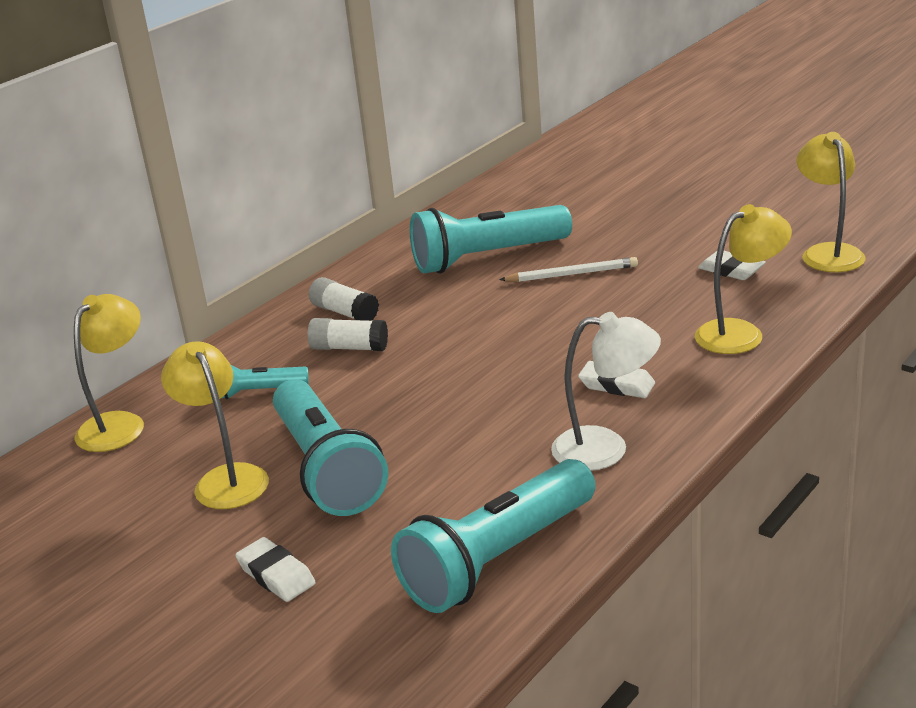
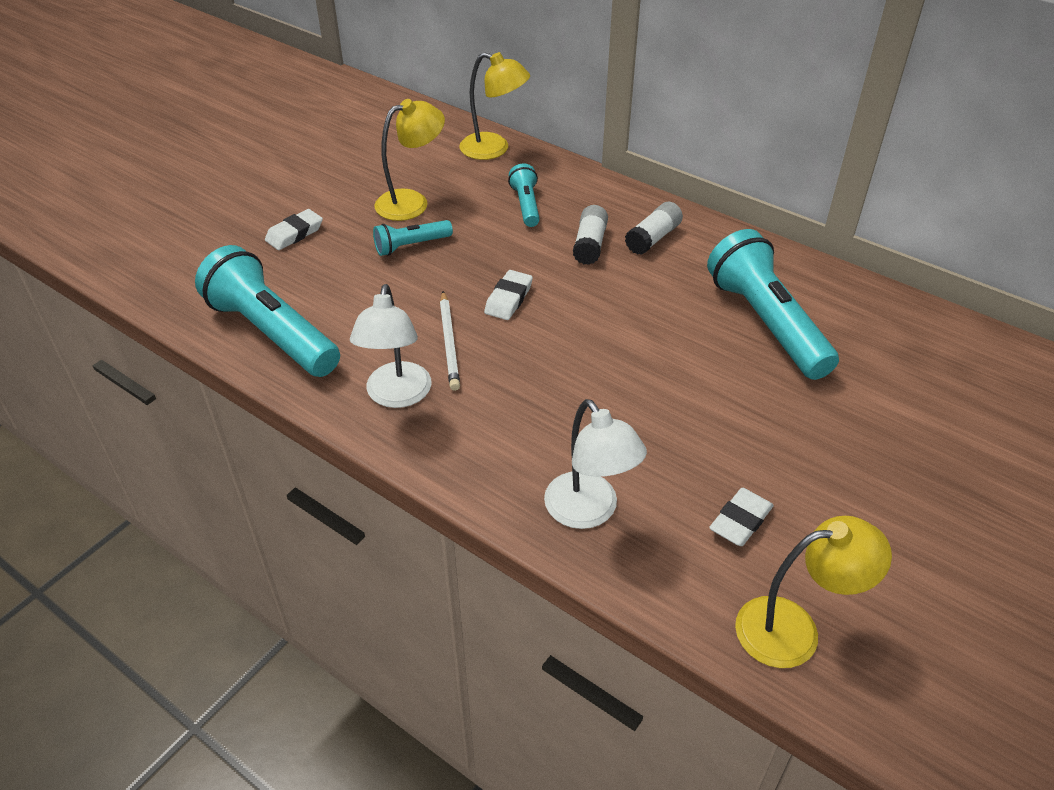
camera: 85 degrees right, 15 degrees up
turquoise flashlight [273,379,388,516] -> turquoise flashlight [373,220,453,256], size x0.50
white pencil [499,257,638,282] -> white pencil moved to [440,291,460,391]
white eraser [578,361,655,398] -> white eraser moved to [484,270,533,320]
yellow lamp [695,204,792,354] -> white lamp [544,399,647,529]

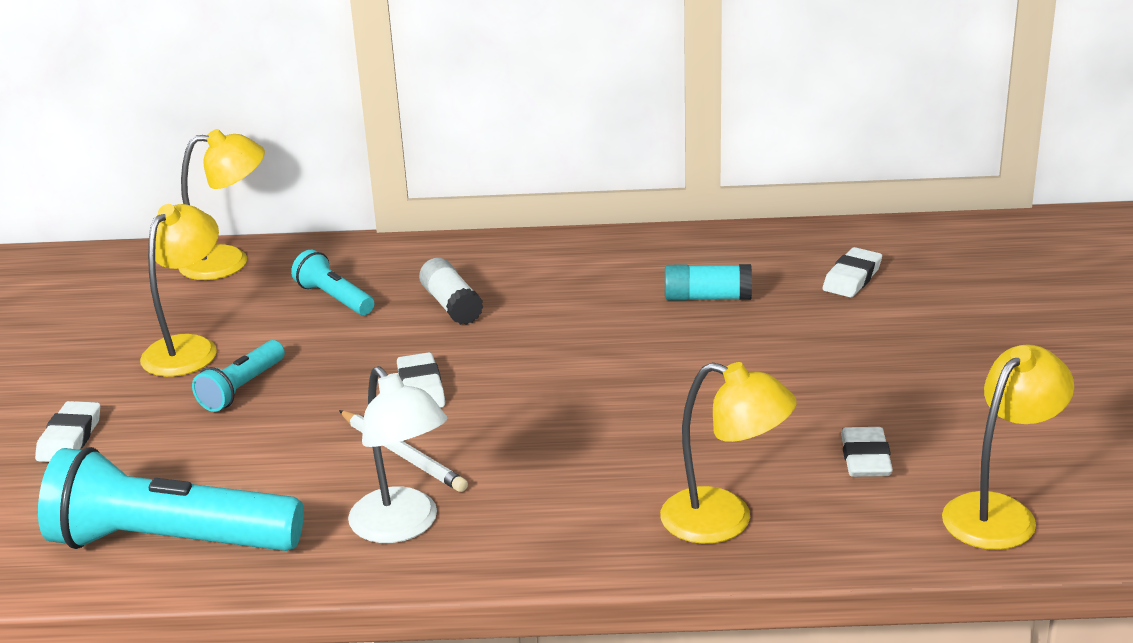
camera: 35 degrees left, 15 degrees down
white lamp [544,399,647,529] -> yellow lamp [660,362,797,544]
white glue stick [625,202,683,255] -> none
turquoise flashlight [707,229,839,380] -> turquoise glue stick [665,264,752,301]
none -> white eraser [823,247,882,297]

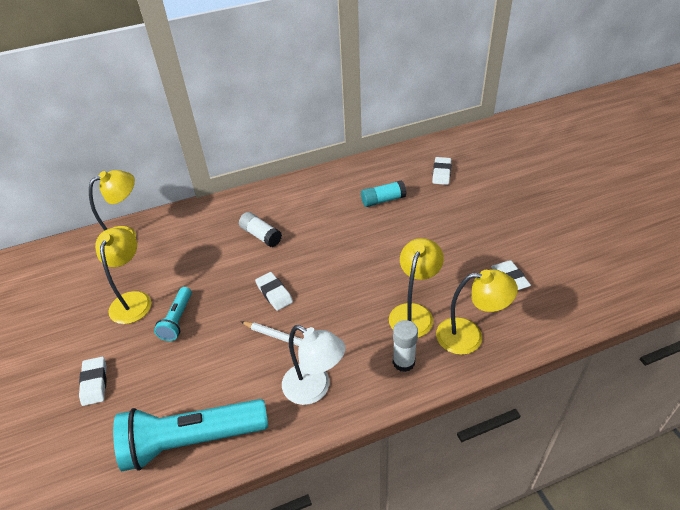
camera: 20 degrees left, 15 degrees up
turquoise flashlight [291,250,374,315] -> none
yellow lamp [942,344,1074,550] -> yellow lamp moved to [389,238,444,337]
none -> white glue stick [393,320,418,372]

